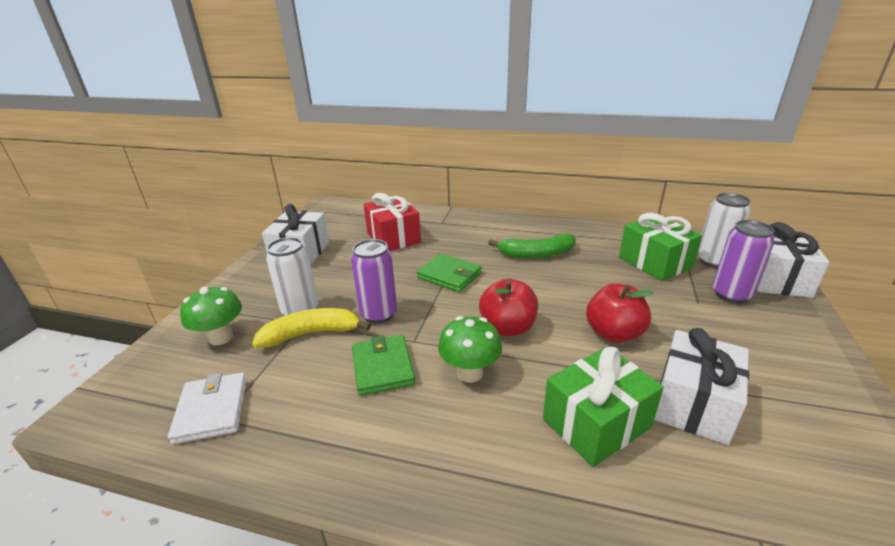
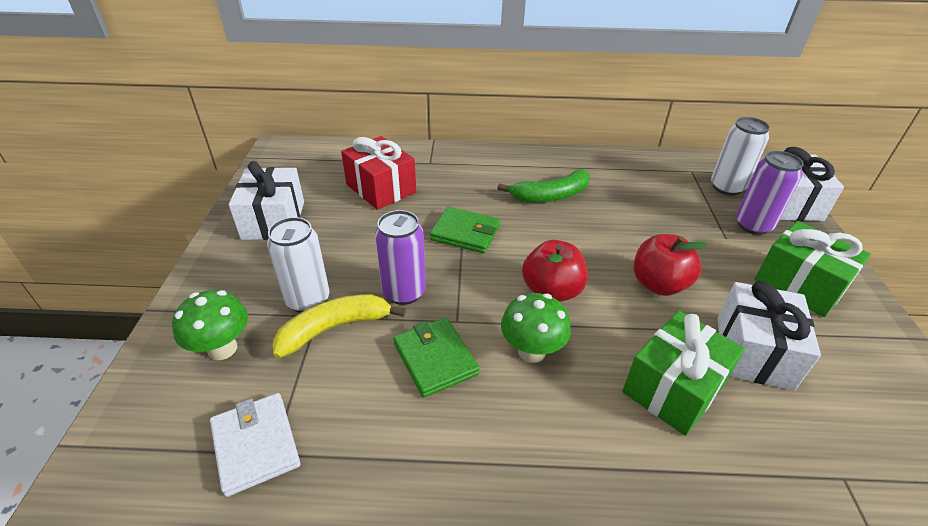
camera: 15 degrees left, 10 degrees up
green gift [619,213,702,281] -> green gift moved to [754,221,871,317]

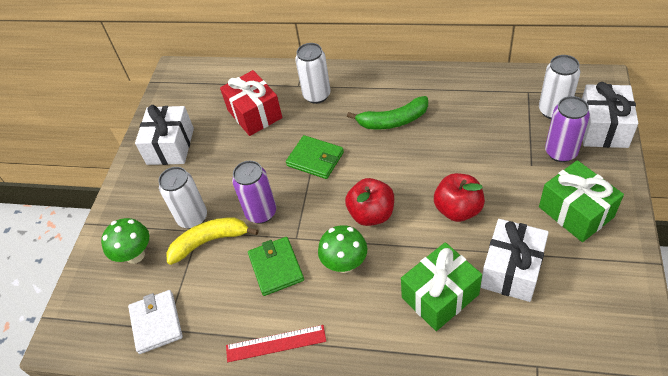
camera: 15 degrees right, 10 degrees up
none -> red ruler [226,325,326,362]
none -> white can [295,43,331,104]

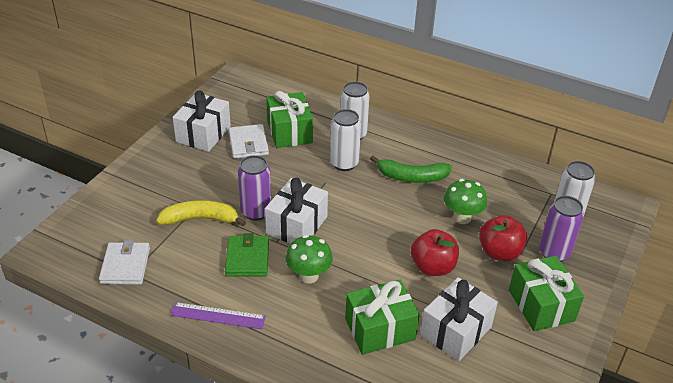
camera: 10 degrees right, 10 degrees down
green mushroom [101,218,149,264] -> green mushroom moved to [444,179,487,224]
white can [158,167,207,229] -> white can moved to [330,109,361,171]
red gift [220,70,282,136] -> green gift [266,91,313,148]
red ruler [226,325,326,362] -> purple ruler [170,302,266,329]
green wallet [286,135,344,179] -> none
red apple [345,178,394,226] -> red apple moved to [479,215,527,261]
white gift [582,82,639,148] -> white gift moved to [265,178,328,244]
none -> white wallet [229,124,269,159]

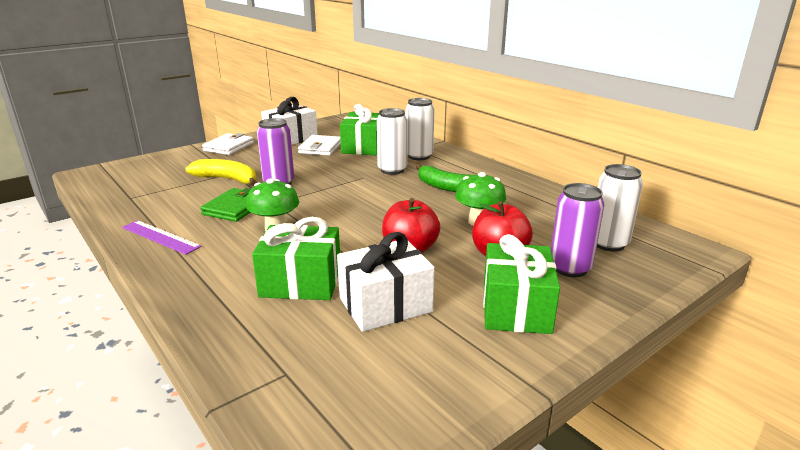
camera: 25 degrees right, 15 degrees down
white wallet [99,240,150,285] -> white wallet moved to [202,133,254,155]
white gift [265,178,328,244] -> none

